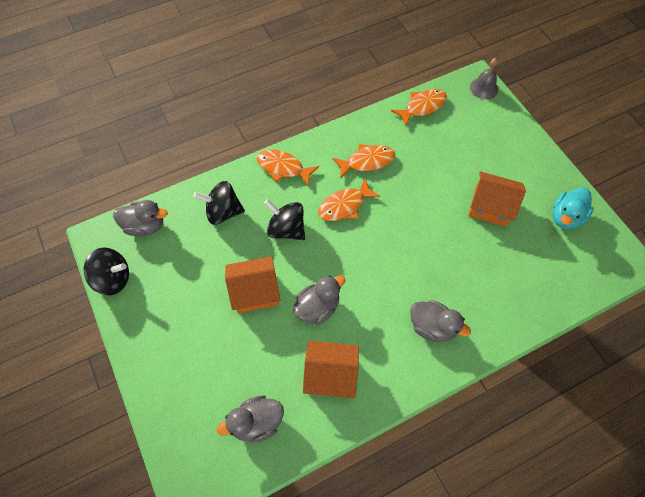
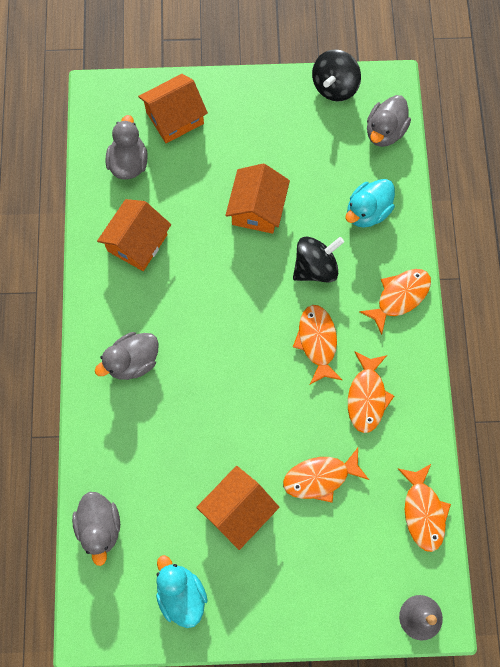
camera: 115 degrees right, 10 degrees up
black spinning top [193,181,245,225] -> turquoise duck [345,179,395,228]
grey duck [293,275,345,324] -> grey duck moved to [72,492,120,566]
none -> orange house [138,74,208,143]
none -> orange fish [283,448,369,503]

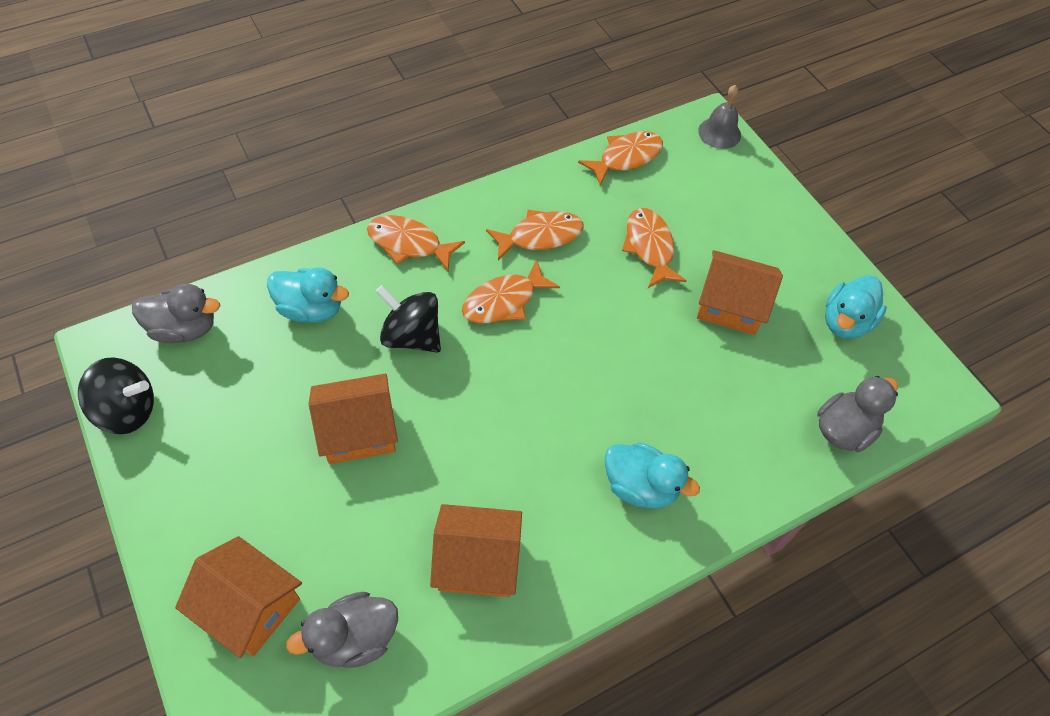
camera: 120 degrees left, 15 degrees down
grey duck [95,332,159,380] -> turquoise duck [604,442,700,509]
orange fish [283,448,369,503] -> orange fish turned 150 degrees counterclockwise [622,208,687,288]

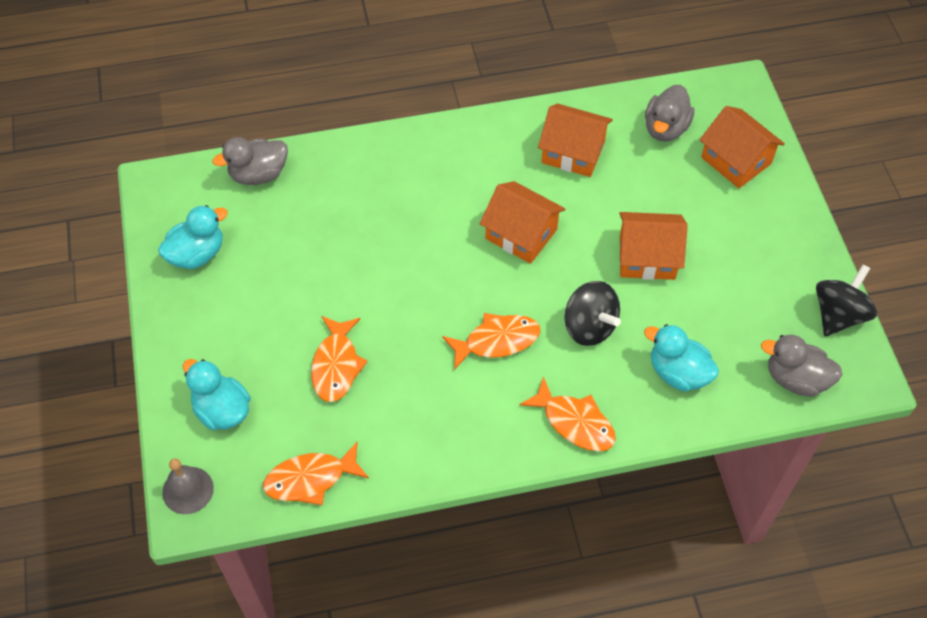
camera: 160 degrees left, 0 degrees up
black spinning top [78,357,154,434] -> black spinning top turned 105 degrees clockwise [816,264,877,336]
grey duck [286,592,398,668] -> grey duck turned 120 degrees clockwise [645,85,694,142]
orange fish [486,210,584,260] -> none
turquoise duck [604,442,700,509] -> turquoise duck moved to [183,359,251,430]
orange house [697,250,783,335] -> orange house moved to [480,181,566,264]

